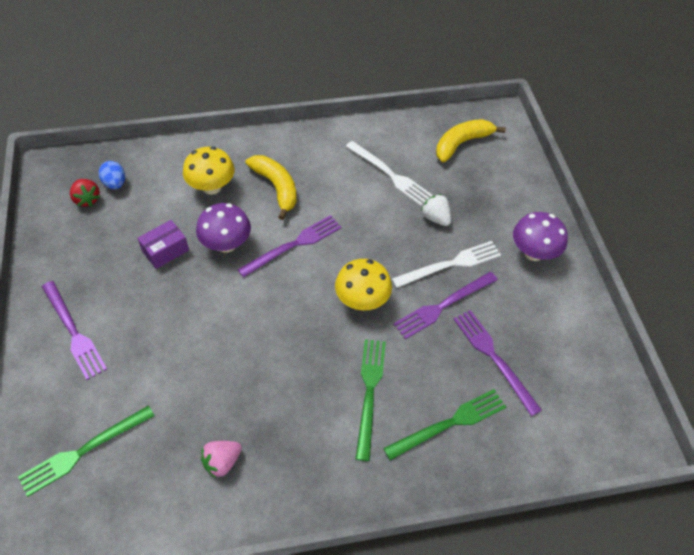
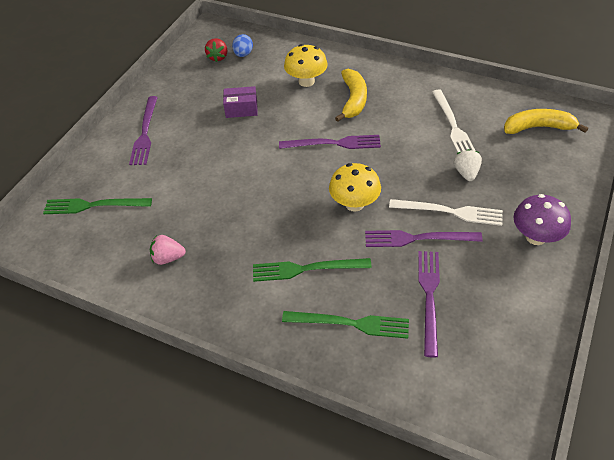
camera: 40 degrees right, 5 degrees down
purple mushroom [196,203,251,253] -> none
green fork [356,339,386,461] -> green fork turned 135 degrees counterclockwise [253,258,372,282]

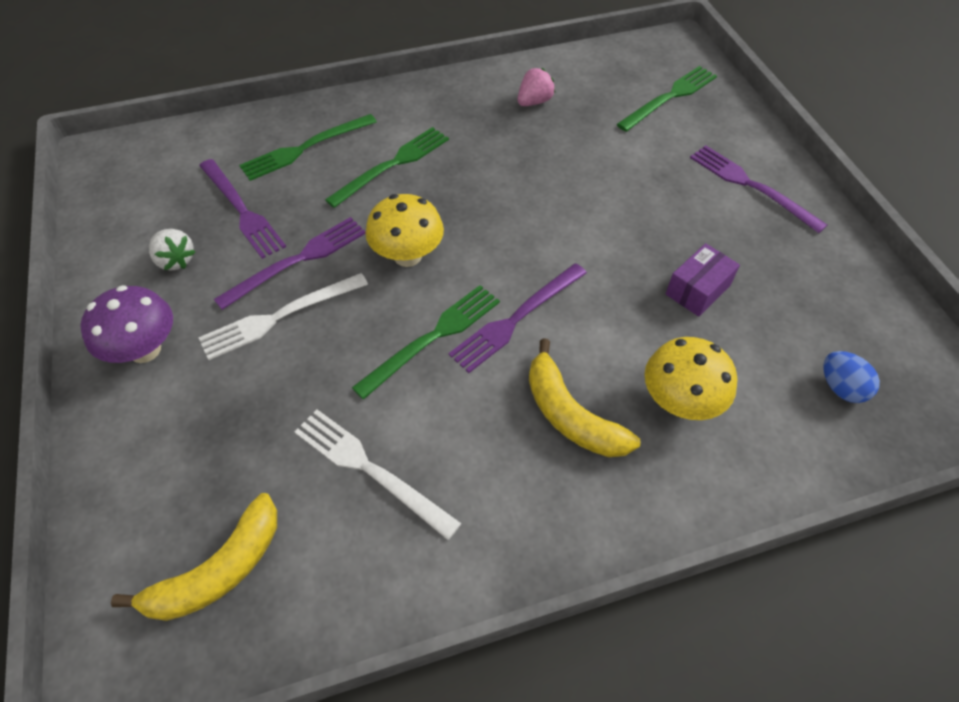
camera: 135 degrees right, 5 degrees up
red strawberry [205,38,227,62] -> none
white strawberry [454,149,482,181] -> white strawberry moved to [149,229,195,270]
none -> green fork [352,285,500,399]

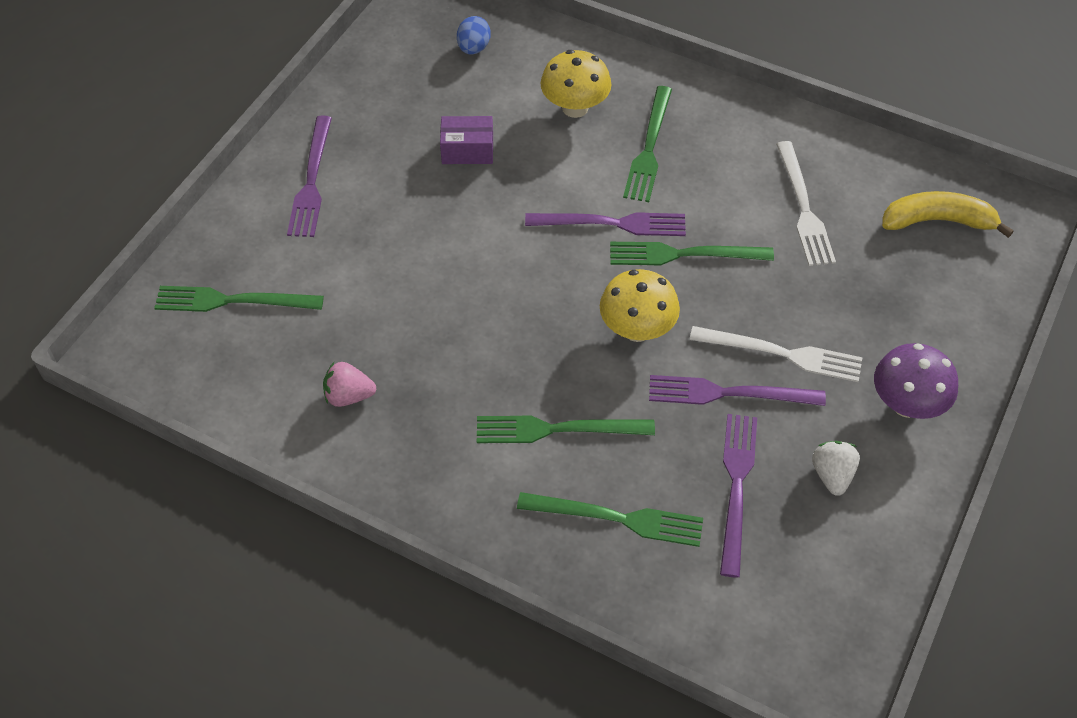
camera: 135 degrees left, 0 degrees up
yellow banana [529,338,640,457] -> green fork [623,86,672,202]

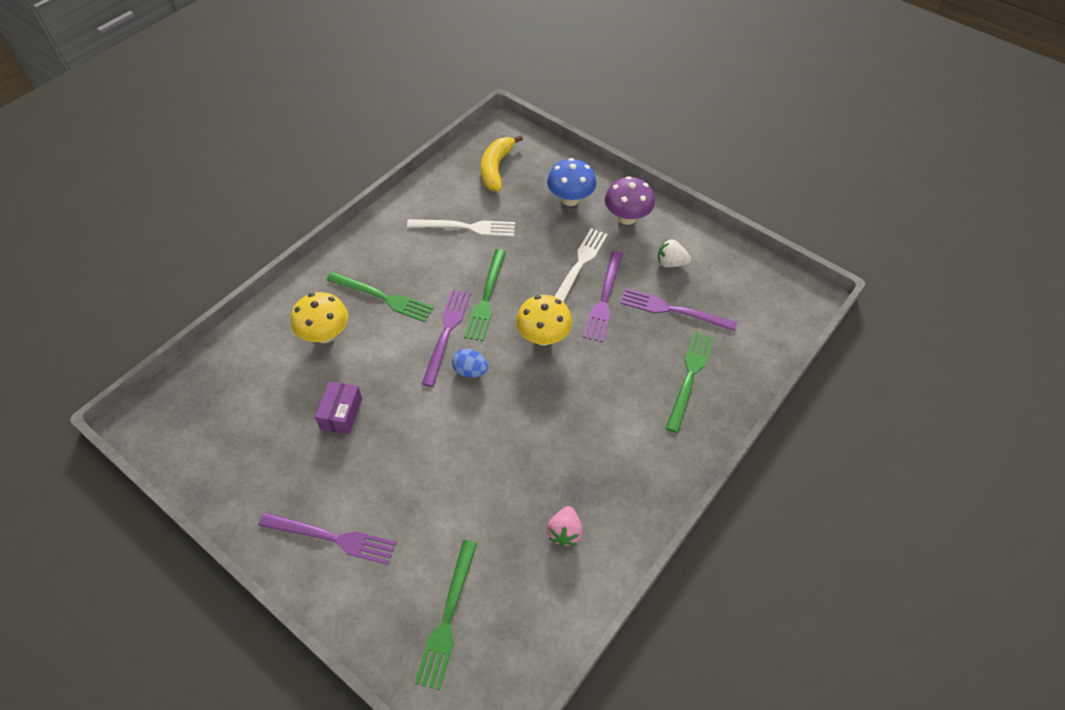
camera: 80 degrees left, 0 degrees up
blue egg [457,16,490,55] -> blue egg moved to [452,349,488,378]
green fork [477,416,655,443] -> none
none -> blue mushroom [547,158,596,206]

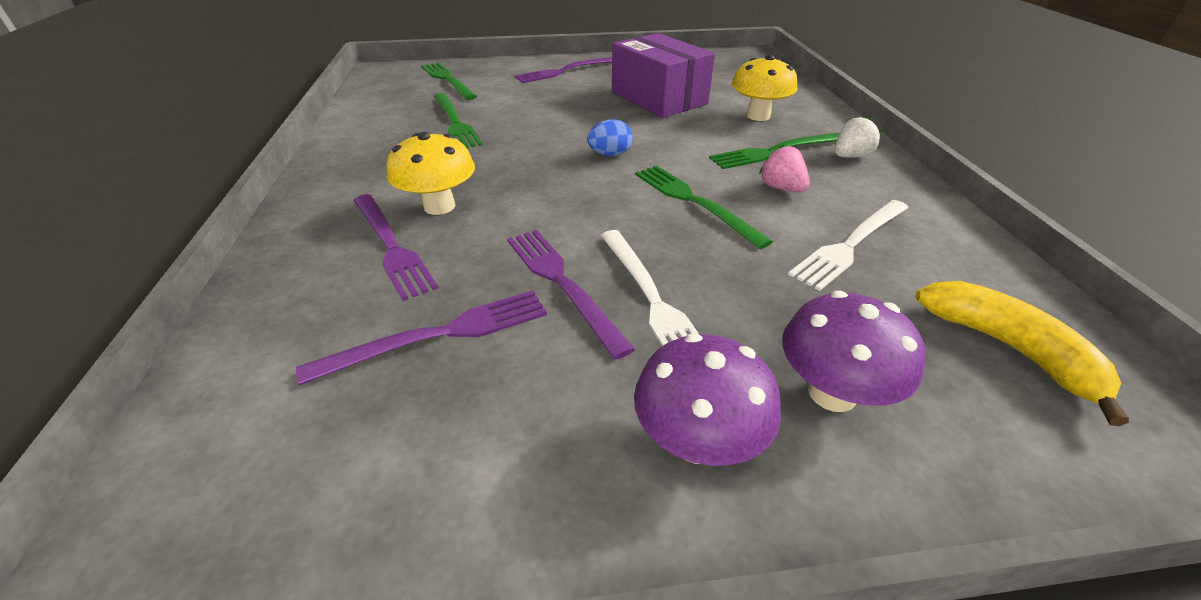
camera: 135 degrees right, 15 degrees down
purple box [315,381,362,434] -> purple box [612,33,715,118], size x1.97
purple fork [422,290,471,387] -> purple fork moved to [353,194,438,301]
yellow mushroom [516,295,572,346] -> yellow mushroom moved to [387,132,475,215]
blue mushroom [547,158,596,206] -> purple mushroom [782,291,926,412]
pink strawberry [547,506,583,547] -> pink strawberry moved to [759,145,810,192]
white strawberry [658,239,691,268] -> white strawberry moved to [835,117,881,158]
green fork [666,331,714,433] -> green fork moved to [433,93,482,148]

